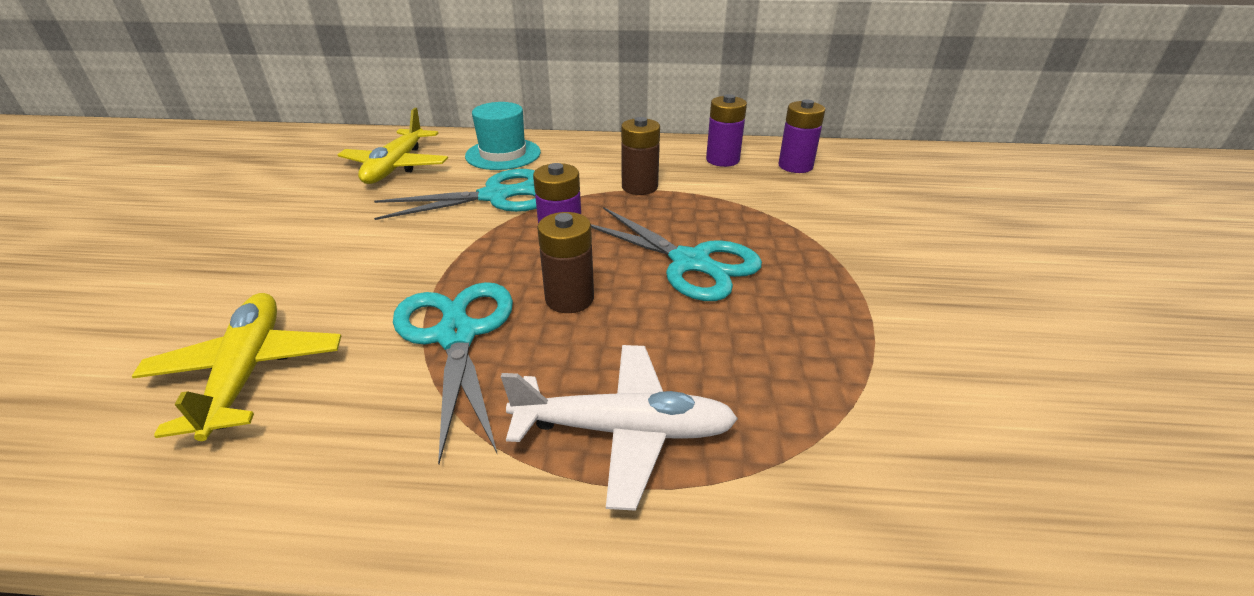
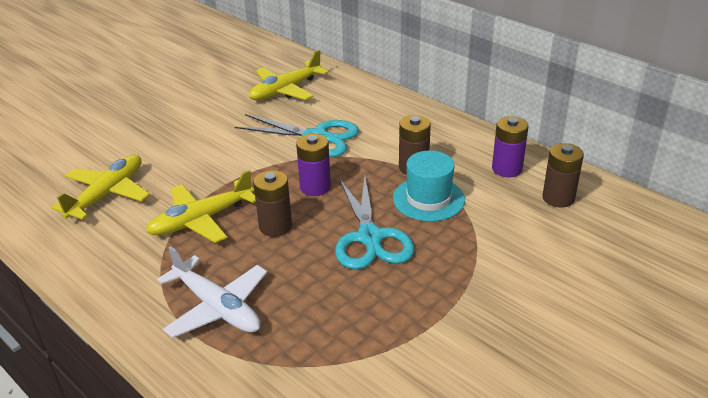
camera: 40 degrees right, 0 degrees up
turquoise scissors [393,282,513,464] -> yellow plane [146,170,256,243]
turquoise hat [465,102,541,170] -> turquoise hat moved to [393,151,465,222]
purple battery [779,99,825,173] -> brown battery [542,143,584,208]

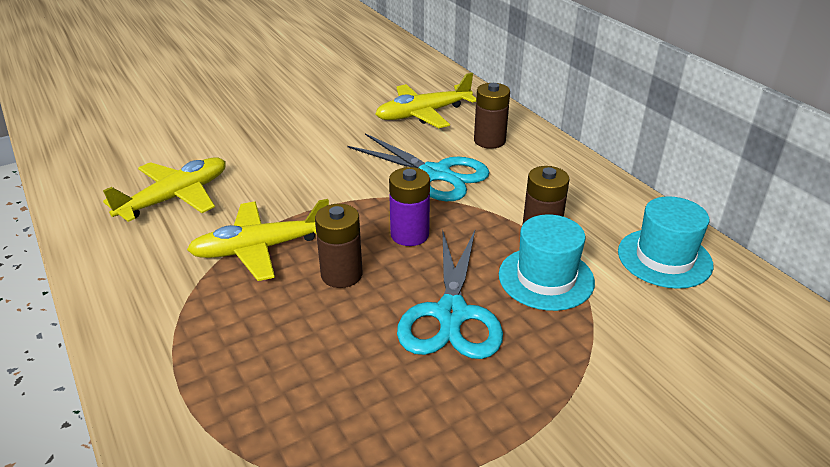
camera: 15 degrees right, 0 degrees up
white plane [157,246,267,338] -> none
purple battery [492,116,529,177] -> turquoise hat [618,196,713,289]
brown battery [542,143,584,208] -> brown battery moved to [474,83,510,149]

